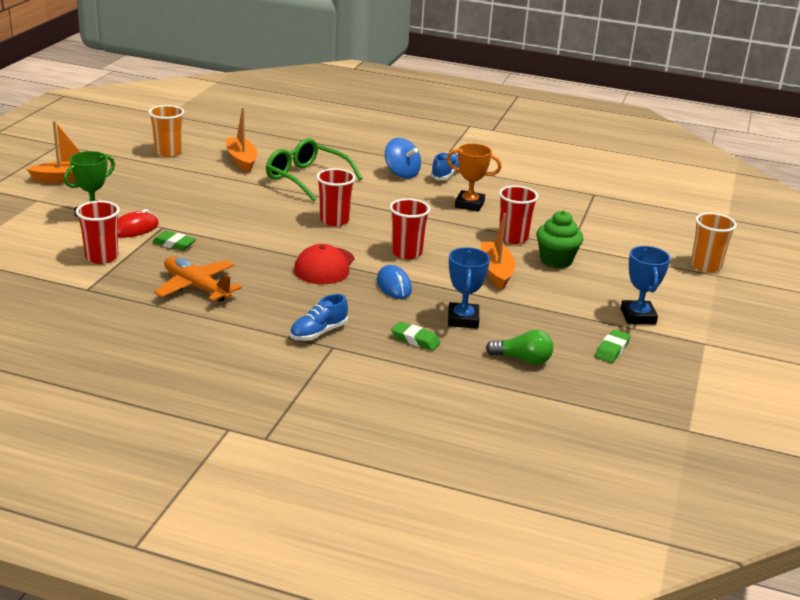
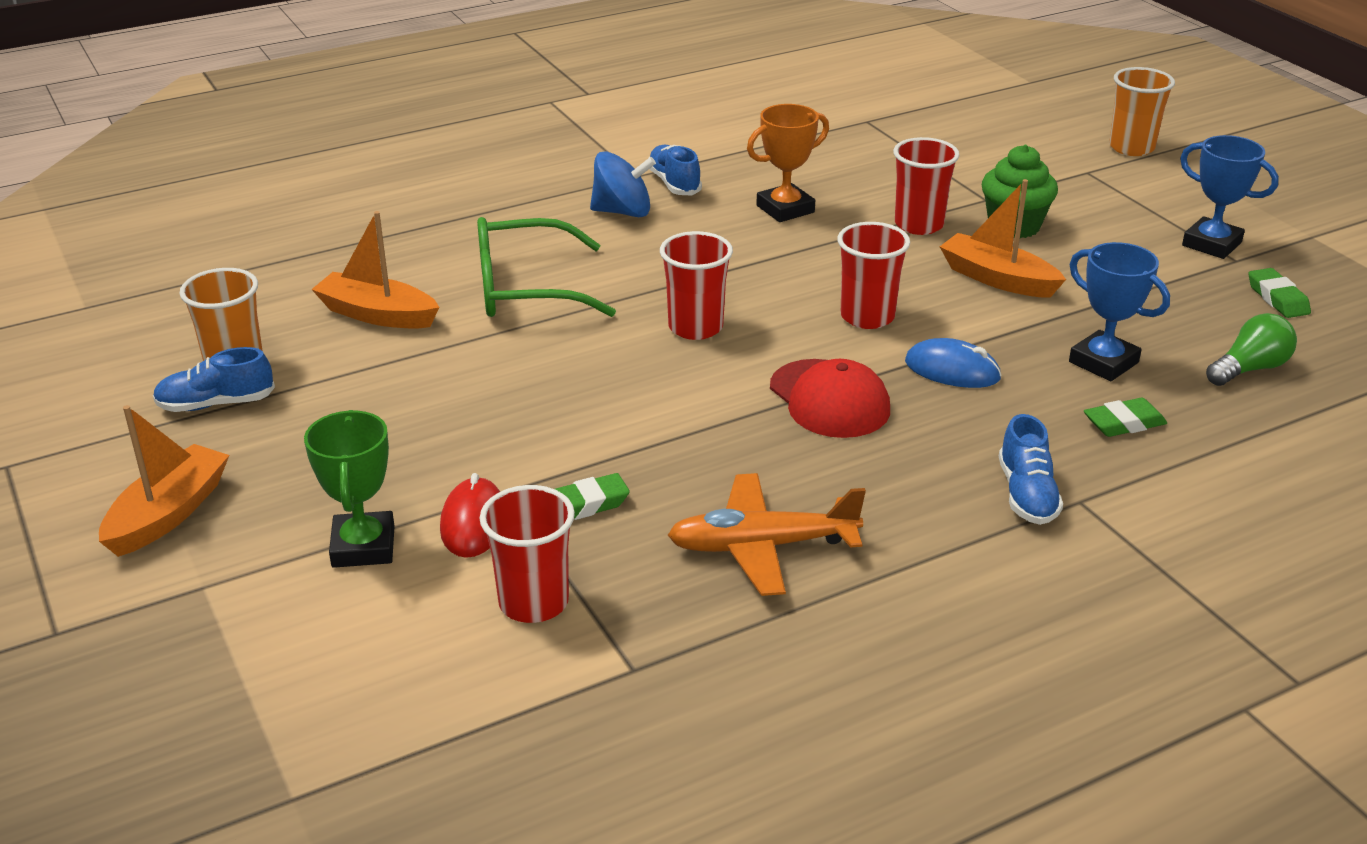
camera: 45 degrees left, 5 degrees up
none -> blue shoe [153,347,275,412]

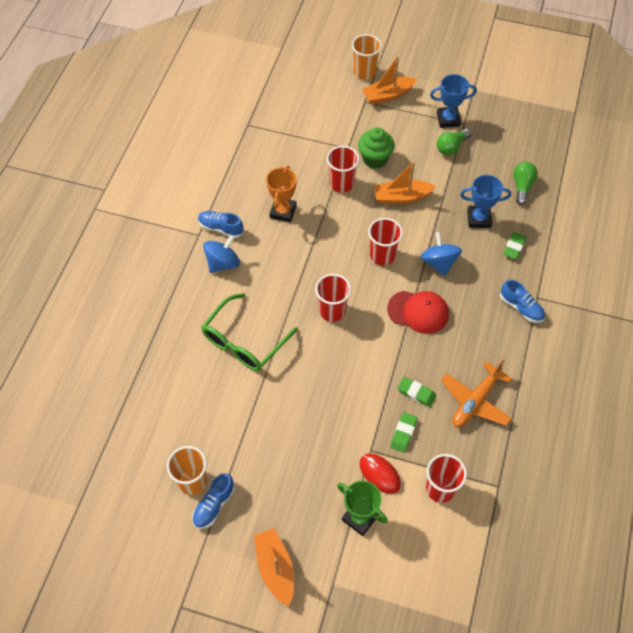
camera: 45 degrees left, 25 degrees up
orange boat [311,211,440,329] -> orange boat moved to [362,56,417,105]
blue mouse [905,338,1002,388] -> blue spinning top [421,232,462,276]
green eraser [1249,268,1311,318] -> green eraser moved to [397,377,436,407]
none -> green light bulb [437,129,471,156]

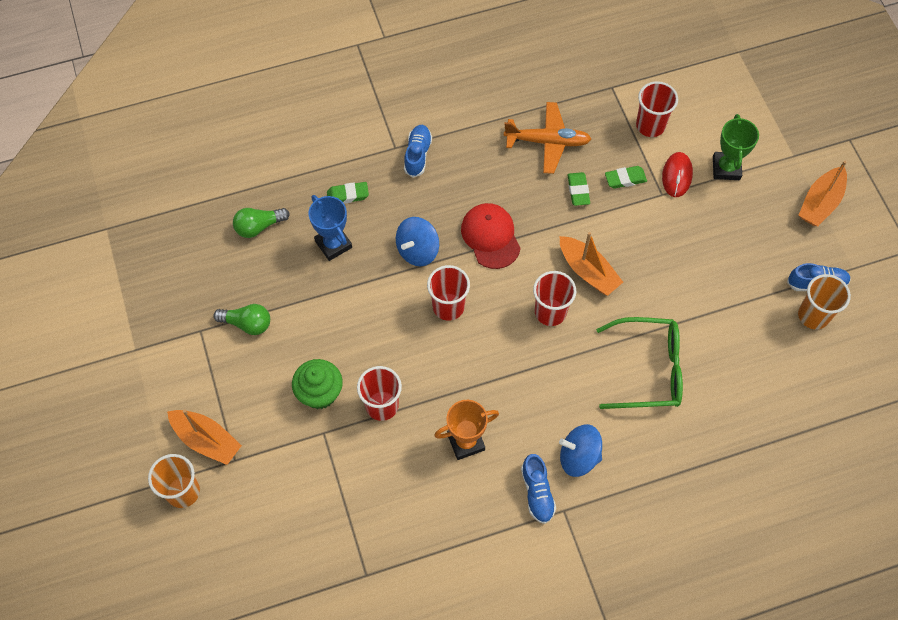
camera: 125 degrees left, 5 degrees up
orange boat [374,161,436,204] -> orange boat moved to [560,232,623,296]
blue trophy [430,74,477,128] -> none

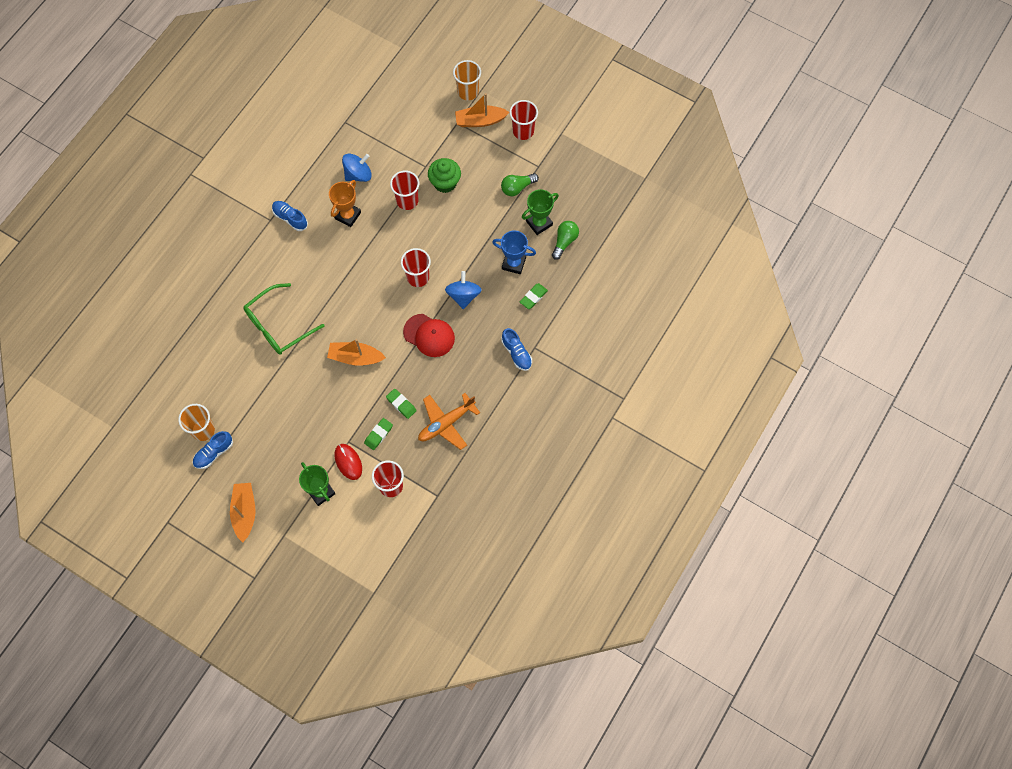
camera: 140 degrees right, 5 degrees up
red cup [533,271,577,326] -> red cup moved to [509,100,538,140]
blue spinning top [559,424,602,477] -> blue spinning top moved to [342,154,372,182]
none -> green trophy [522,189,559,235]

